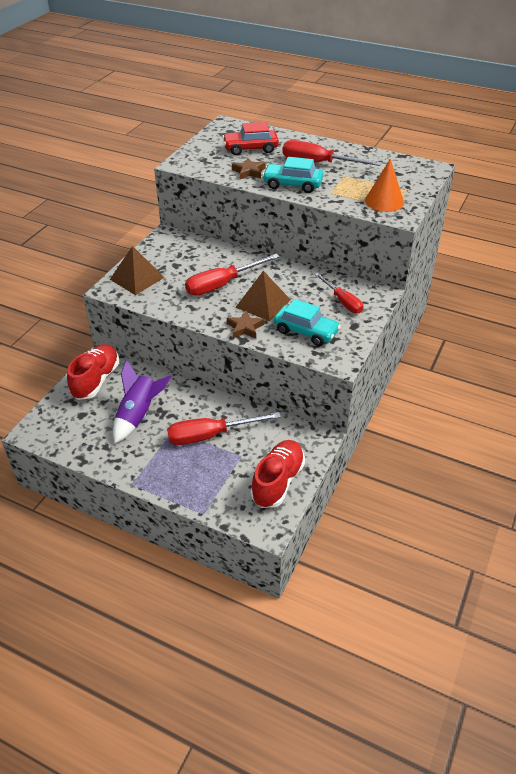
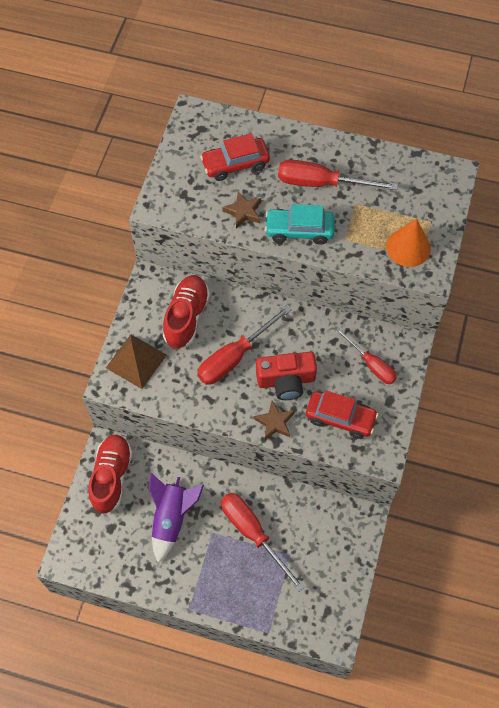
camera: 10 degrees left, 20 degrees up
red screwdriver [167,412,281,445] -> red screwdriver turned 75 degrees clockwise [221,493,305,592]
brown pyramid [235,271,291,321] -> red camera [256,352,317,400]
red shoe [251,440,305,508] -> red shoe moved to [163,275,210,349]
turquoise car [274,299,341,346] -> red car [306,390,378,439]

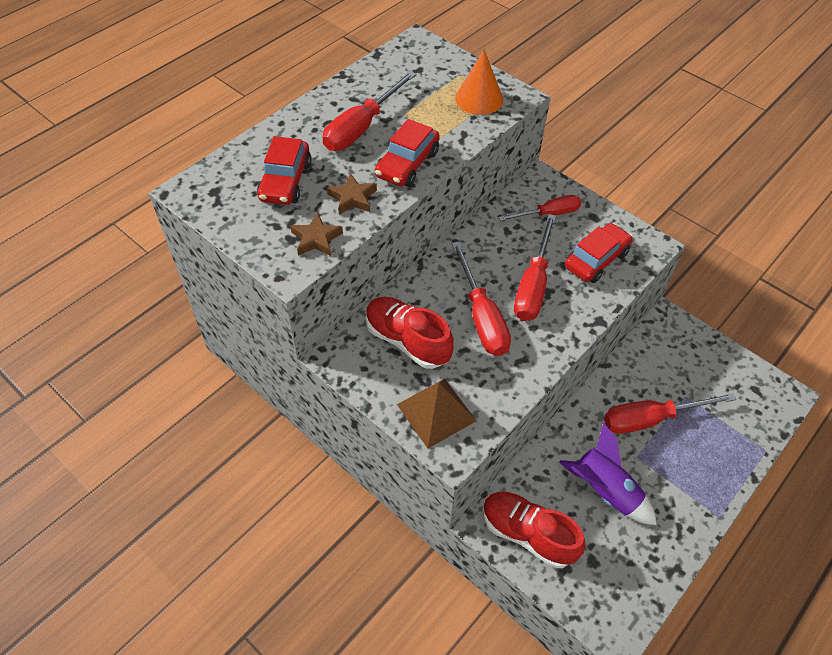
camera: 65 degrees left, 10 degrees down
brown star [254,401,294,440] -> brown star moved to [290,213,343,256]
red camera [256,352,317,400] -> red screwdriver [514,214,556,321]
turquoise car [265,204,335,245] -> red car [375,119,440,187]

